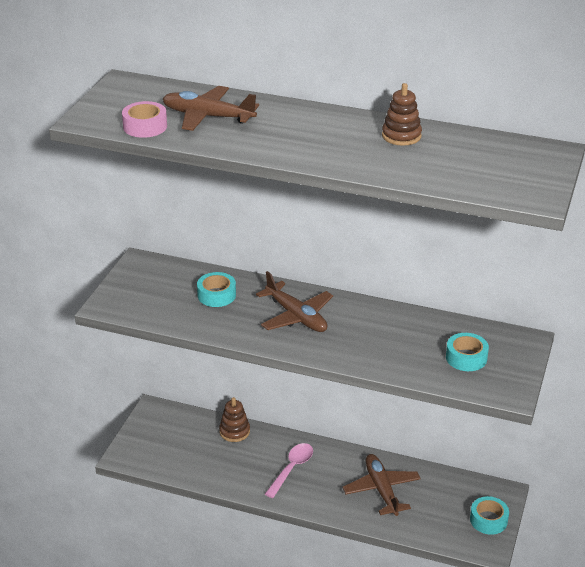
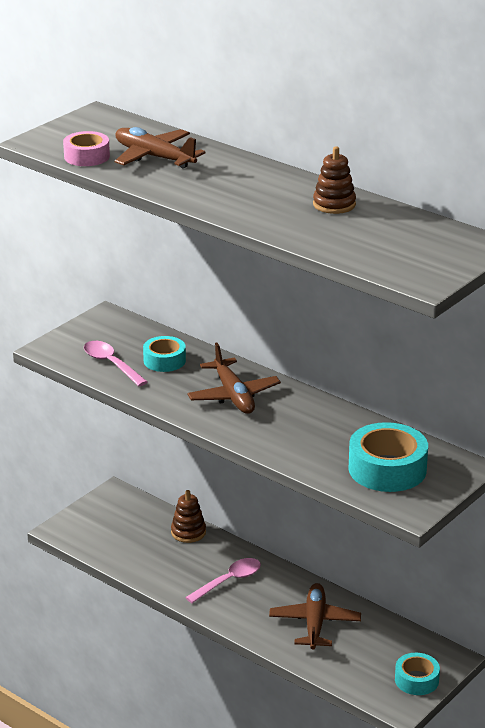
camera: 20 degrees right, 5 degrees down
turquoise tape [446,333,489,371] -> turquoise tape [348,422,428,492], size x1.67
none -> pink spoon [84,341,148,386]

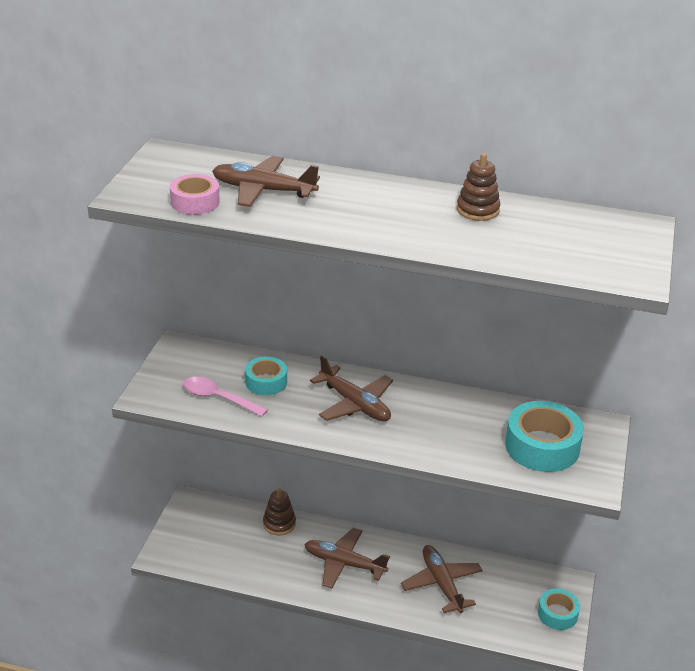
camera: 25 degrees left, 5 degrees up
pink spoon [185,558,261,603] -> brown plane [304,528,390,589]

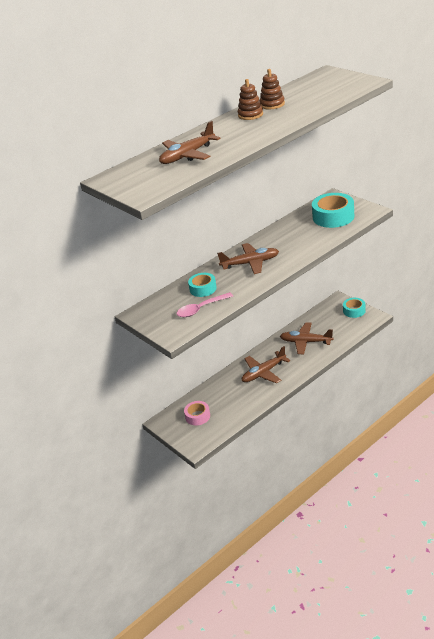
camera: 50 degrees left, 0 degrees up
pink tape [170,174,220,215] -> pink tape moved to [184,401,210,426]
brown stacking toy [263,488,296,536] -> brown stacking toy moved to [238,79,263,120]

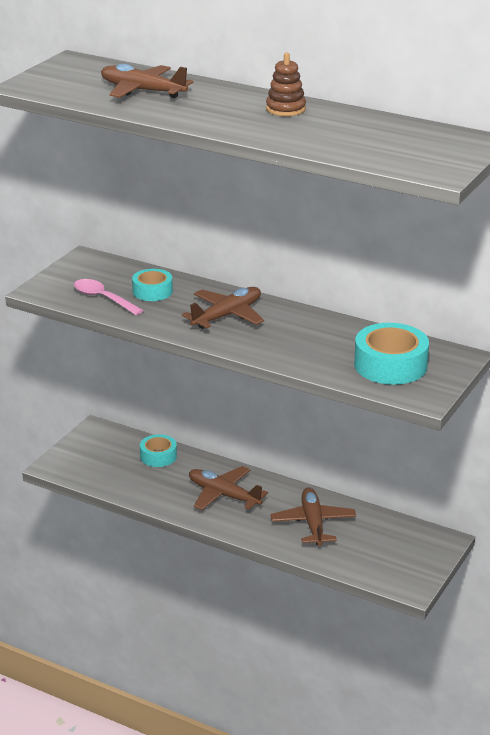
camera: 65 degrees right, 5 degrees down
pink tape [184,401,210,426] -> none
brown plane [217,243,279,274] -> brown plane turned 105 degrees counterclockwise [182,287,264,329]
brown stacking toy [260,69,285,109] -> none
turquoise tape [343,298,366,318] -> turquoise tape moved to [140,434,177,467]

